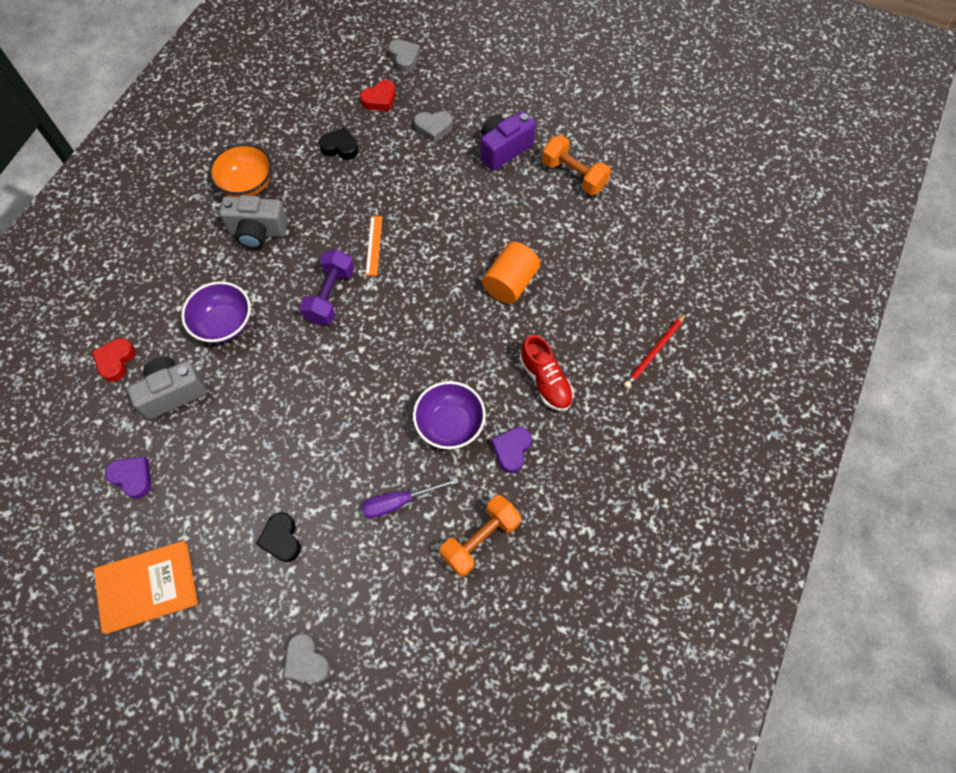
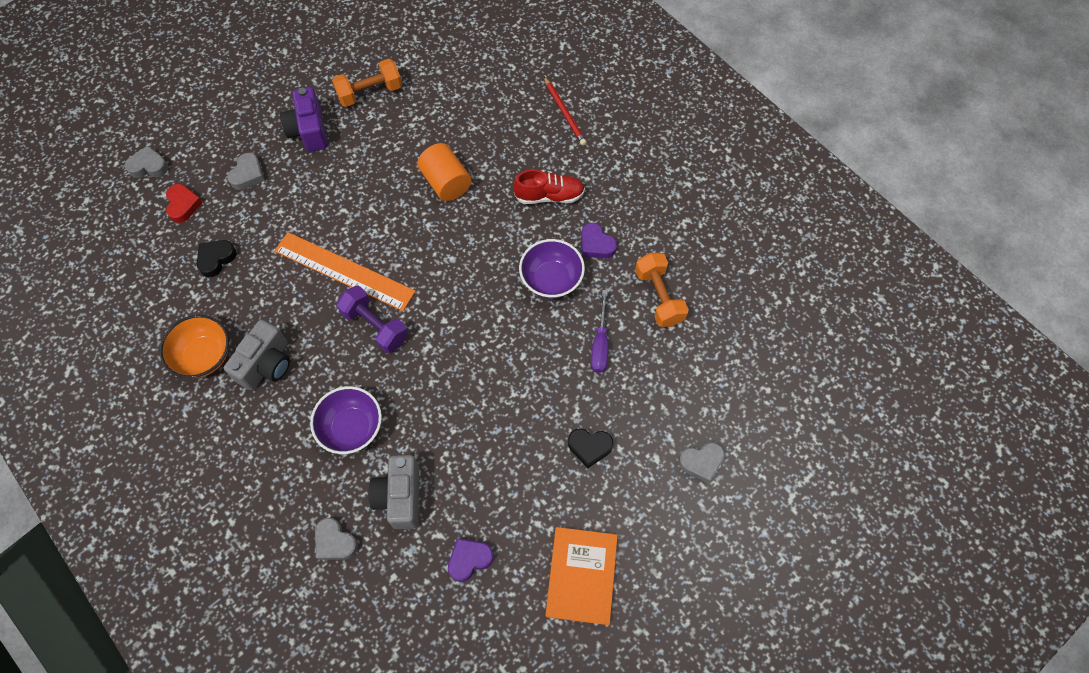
camera: 65 degrees left, 0 degrees up
red heart [92,338,135,382] -> grey heart [315,518,358,560]
orange ruler [366,216,382,276] -> orange ruler [275,232,416,311], size x2.14

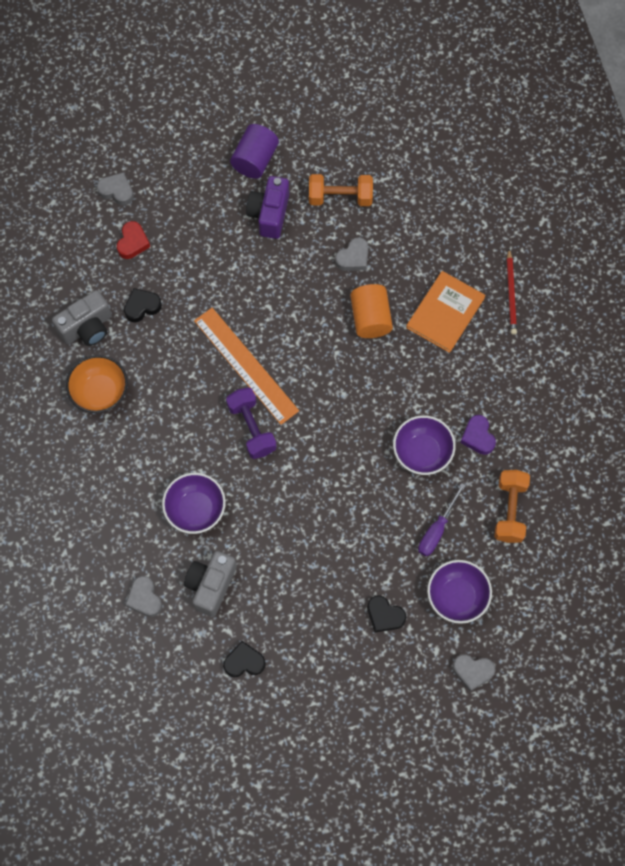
camera: 25 degrees right, 5 degrees up
grey camera [224,320,290,390] -> grey camera moved to [52,290,112,346]
grey heart [227,153,265,190] -> grey heart moved to [335,237,369,271]
purple heart [448,538,493,582] -> black heart [223,641,266,677]
red shoe [513,170,585,204] -> none
orange book [545,527,618,625] -> orange book moved to [406,271,485,353]
none -> purple cylinder [230,124,279,179]
none -> purple bowl [427,560,492,624]

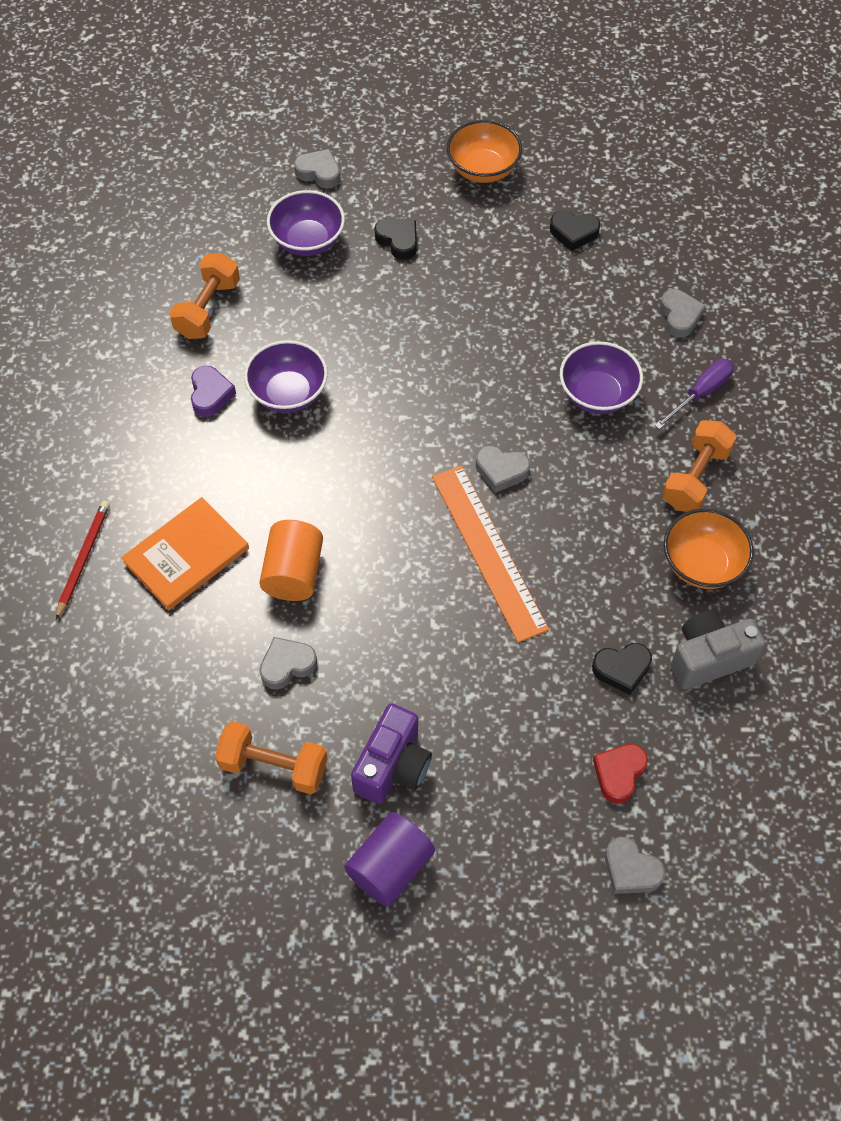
camera: 165 degrees left, 10 degrees down
grey camera [184,551,237,617] -> none
purple dumbbell [226,388,277,459] -> grey heart [476,446,530,493]
purple screwdriver [418,483,466,557] -> purple screwdriver moved to [654,359,734,429]
none -> orange bowl [447,120,522,183]
none -> orange dumbbell [662,420,737,512]

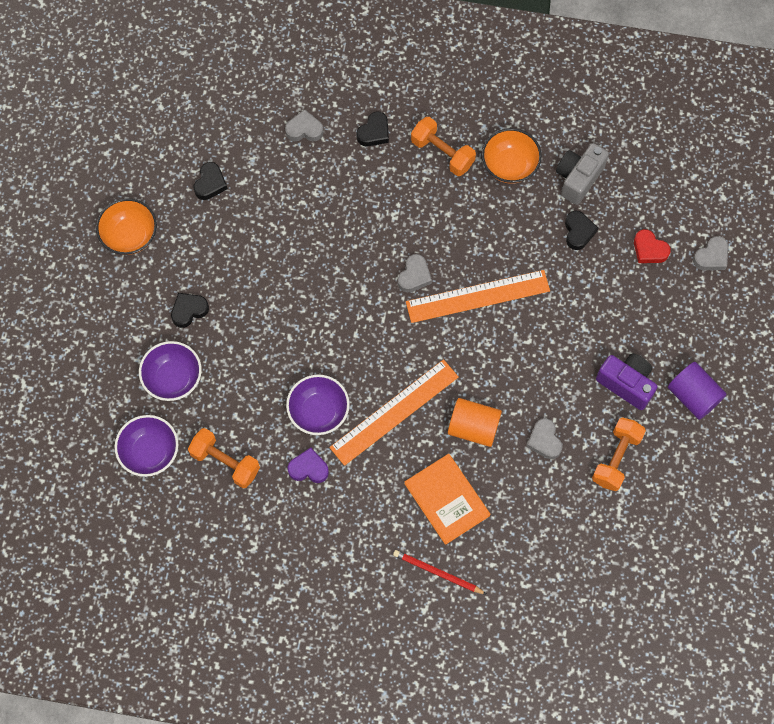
camera: 80 degrees left, 10 degrees up
grey heart [294,149,341,189] -> none
purple bowl [560,341,643,414] -> purple bowl moved to [114,415,178,477]
purple screwdriver [654,359,734,429] -> black heart [357,111,389,146]
grey camera [671,610,766,689] -> grey camera turned 45 degrees clockwise [556,143,609,205]
none -> orange ruler [329,359,458,466]

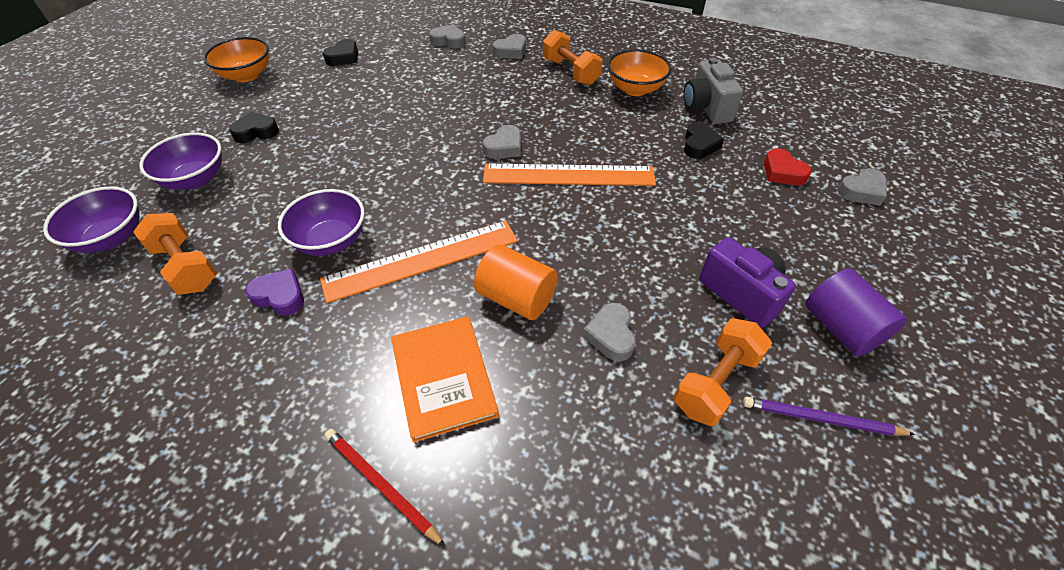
camera: 15 degrees right, 20 degrees down
black heart [357,111,389,146] -> grey heart [493,34,526,59]
grey camera [556,143,609,205] -> grey camera turned 60 degrees counterclockwise [683,58,743,124]
none -> purple pencil [743,397,915,436]

